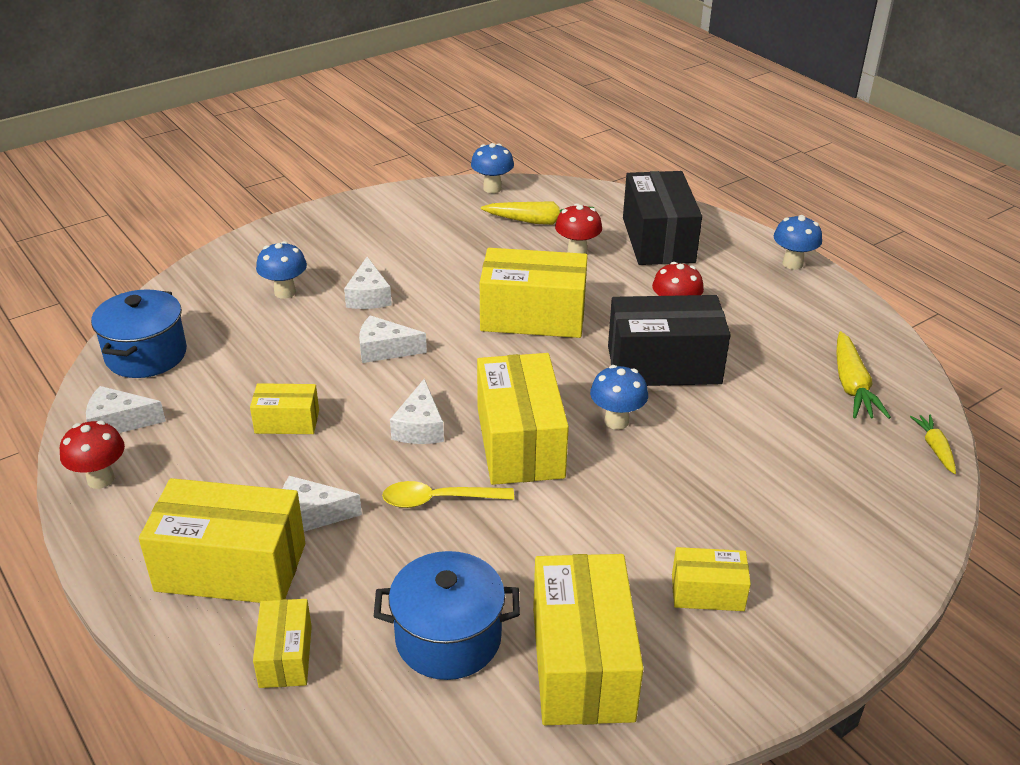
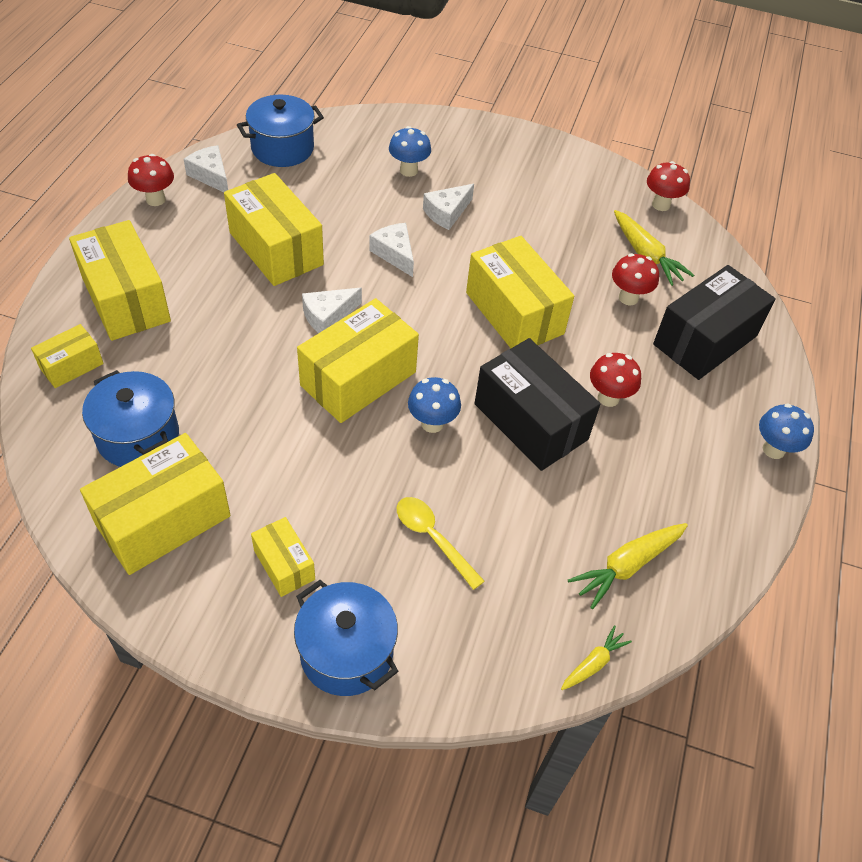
camera: 50 degrees right, 15 degrees up
yellow box [250,383,319,434] -> yellow box [224,173,324,286], size x1.92
white cheese [282,476,362,532] -> none
yellow spoon [382,481,514,508] -> yellow spoon moved to [397,497,484,590]
blue mushroom [471,143,514,193] -> red mushroom [647,161,690,211]
none -> blue pot [294,580,399,696]

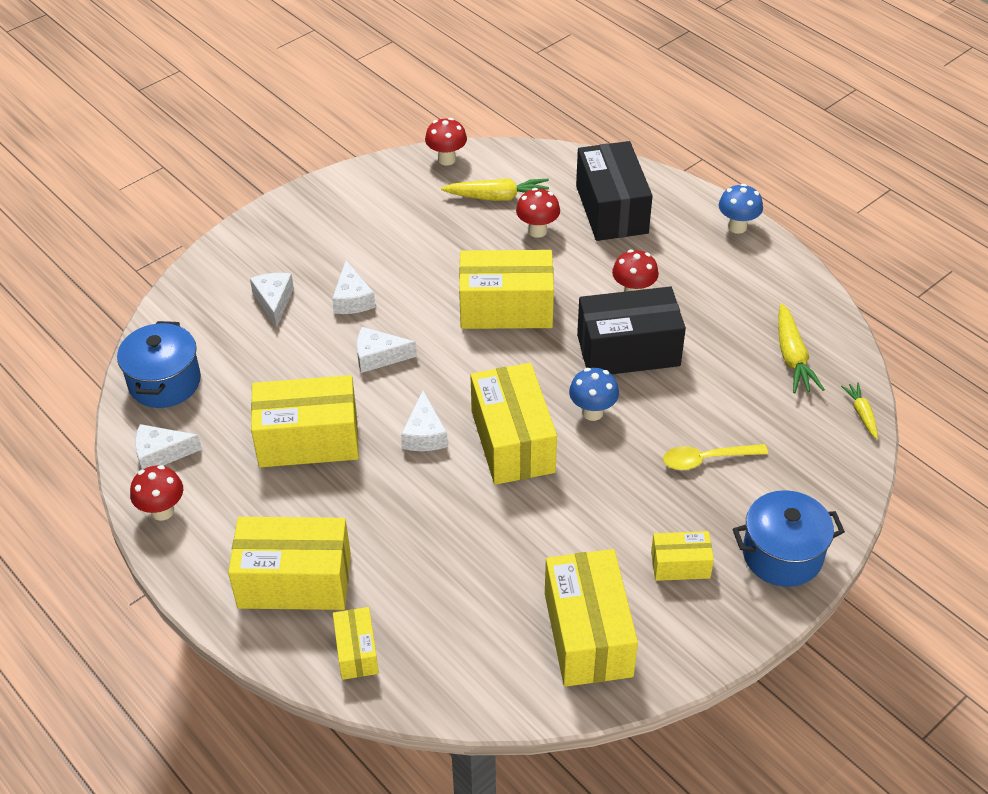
camera: 55 degrees left, 5 degrees down
blue pot [82,370,179,467] -> none
blue mushroom [389,126,431,177] -> white cheese [250,273,294,328]

